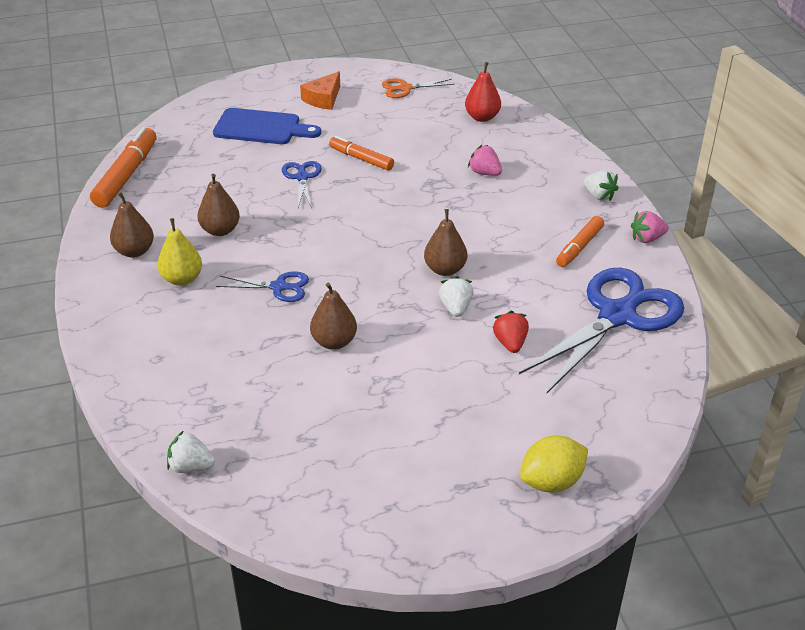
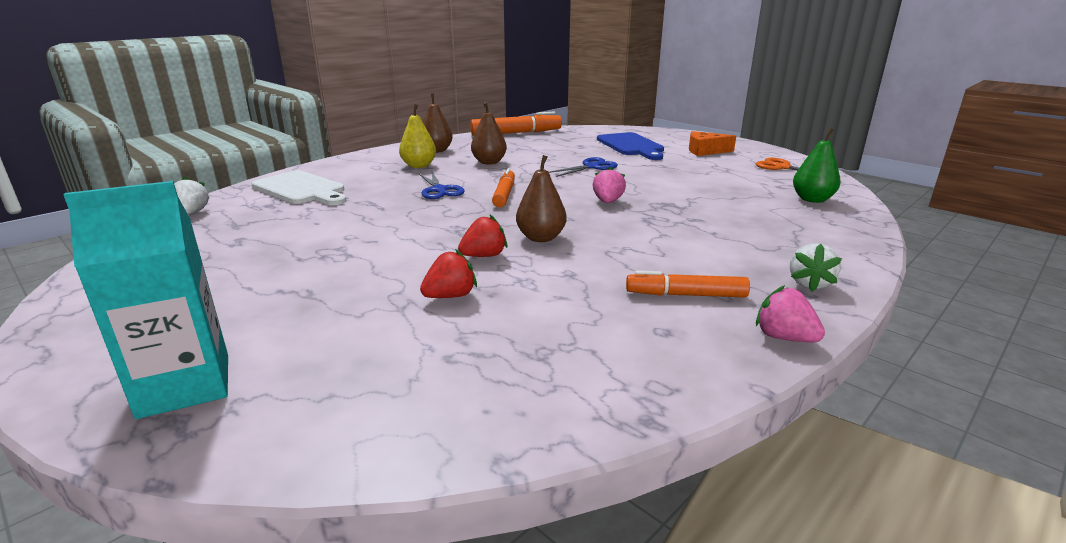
camera: 60 degrees right, 15 degrees down
brown pear [310,283,357,350] -> none
orange marker [329,136,394,171] -> orange marker moved to [492,168,515,207]
white strawberry [439,276,474,317] -> red strawberry [458,215,507,257]
red pear [465,62,501,122] -> green pear [793,128,841,203]
pink strawberry [468,145,502,176] -> pink strawberry moved to [593,167,626,203]
blue scissors [519,268,684,393] -> none
yellow lemon [520,436,588,492] -> turquoise carton [63,181,228,419]
none -> white cutting board [251,170,347,205]

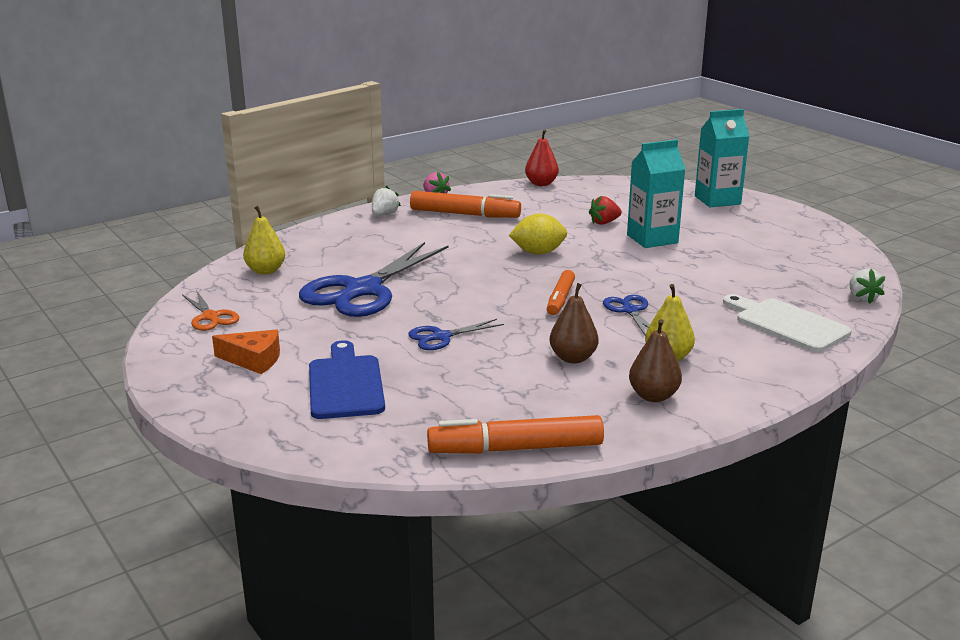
camera: 170 degrees left, 0 degrees up
red strawberry [458,215,507,257] -> none
brown pear [516,155,567,242] -> yellow lemon [509,213,567,255]
pink strawberry [593,167,626,203] -> none
orange marker [626,271,750,297] -> orange marker [410,191,521,218], size x1.59
green pear [793,128,841,203] -> yellow pear [243,206,285,275]
none -> blue scissors [299,242,449,317]
none -> red pear [525,129,559,186]
none -> turquoise carton [627,139,685,248]

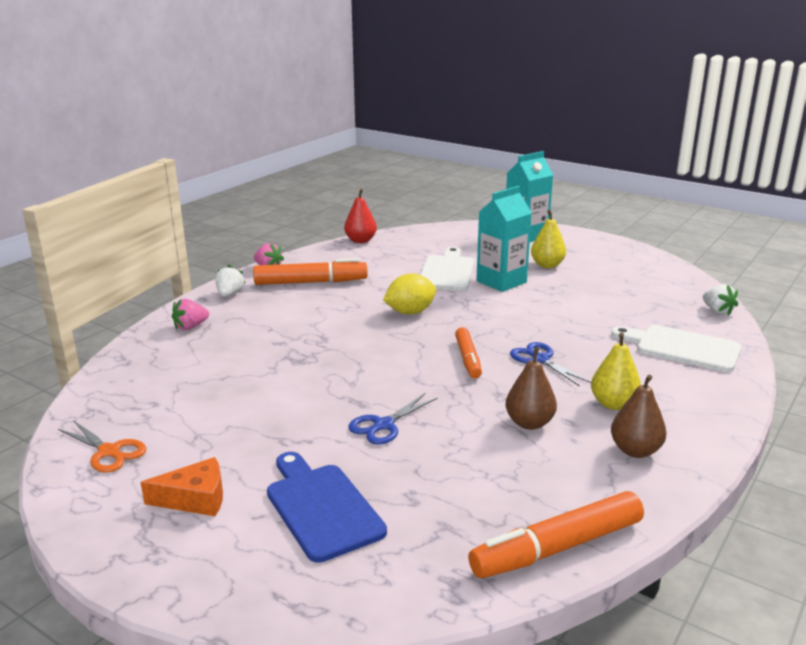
camera: 20 degrees left, 0 degrees up
yellow pear [243,206,285,275] -> yellow pear moved to [531,210,566,268]
blue scissors [299,242,449,317] -> none
red strawberry [589,196,622,225] -> white cutting board [420,247,474,291]
none -> pink strawberry [172,299,209,330]

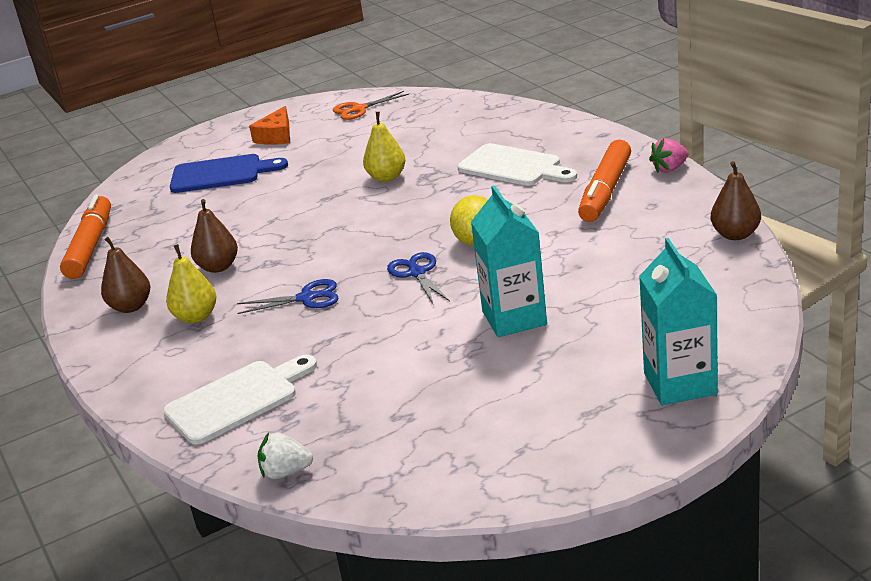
camera: 120 degrees right, 5 degrees up
pink strawberry [172,299,209,330] -> none
white strawberry [215,265,245,297] -> none
red pear [344,189,377,243] -> brown pear [711,161,761,240]
blue scissors [348,393,438,445] -> blue scissors moved to [387,252,450,305]
white cutting board [420,247,474,291] -> white cutting board moved to [457,143,577,186]
orange marker [455,327,482,378] -> none
yellow pear [531,210,566,268] -> yellow pear moved to [363,112,406,182]

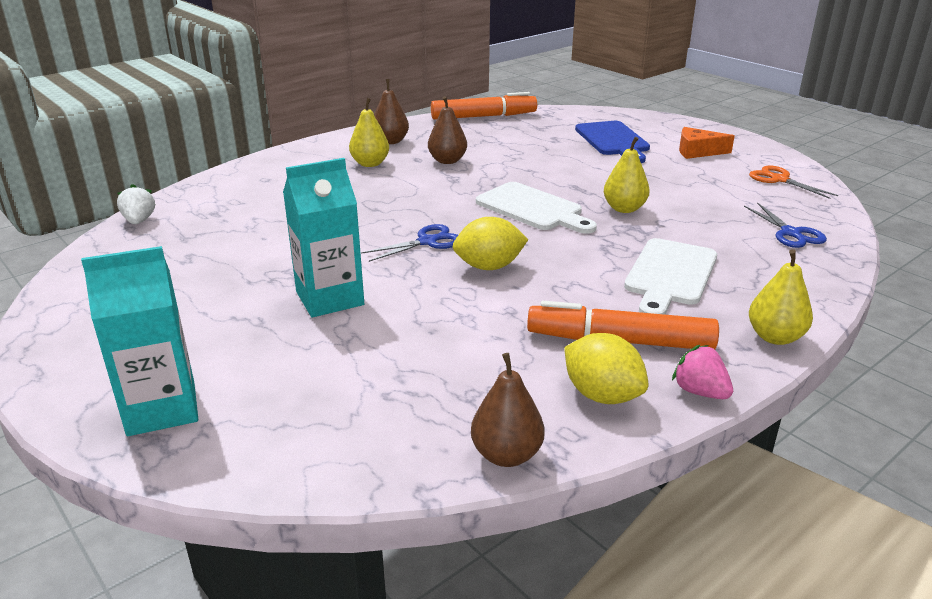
camera: 75 degrees right, 0 degrees up
white cutting board [163,355,317,445] -> white cutting board moved to [476,182,597,234]
blue scissors [237,279,338,314] -> blue scissors moved to [744,202,827,248]
none -> yellow lemon [564,333,649,404]
none -> yellow pear [749,249,813,345]

